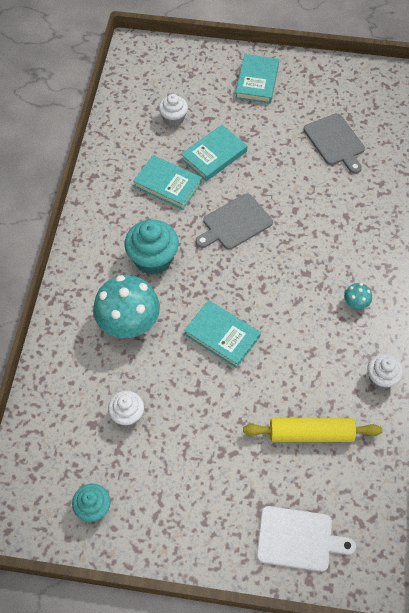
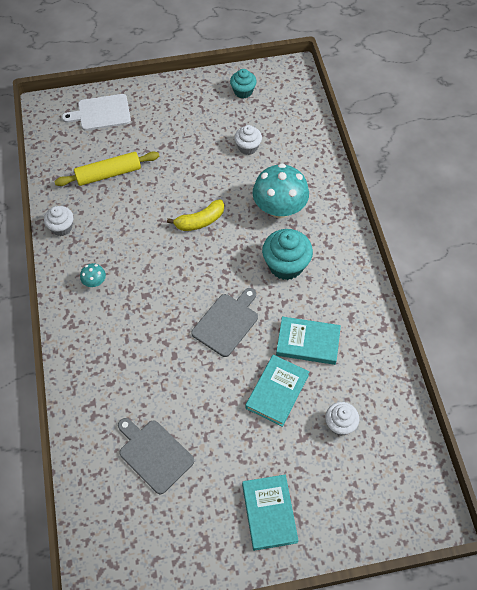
camera: 160 degrees right, 0 degrees up
turquoise book [184,300,261,368] -> yellow banana [167,199,224,231]

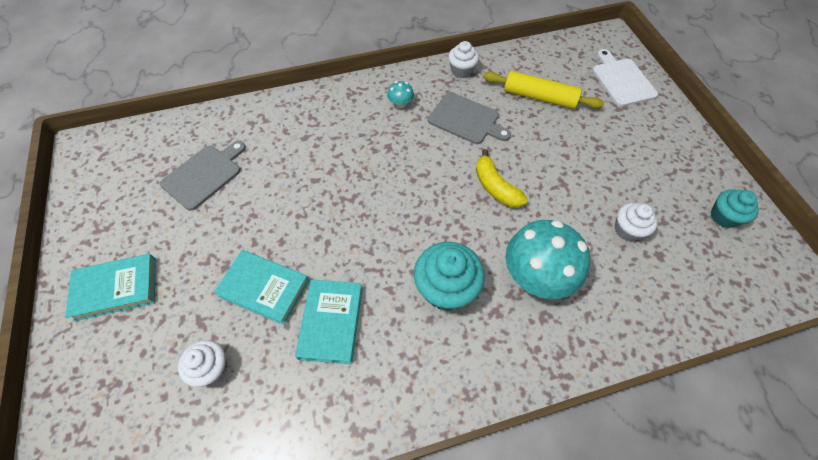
camera: 85 degrees right, 0 degrees up
yellow rolling pin [54,151,159,186] -> yellow rolling pin turned 45 degrees counterclockwise [483,71,604,109]
grey cutting board [191,288,258,357] -> grey cutting board moved to [428,92,511,144]

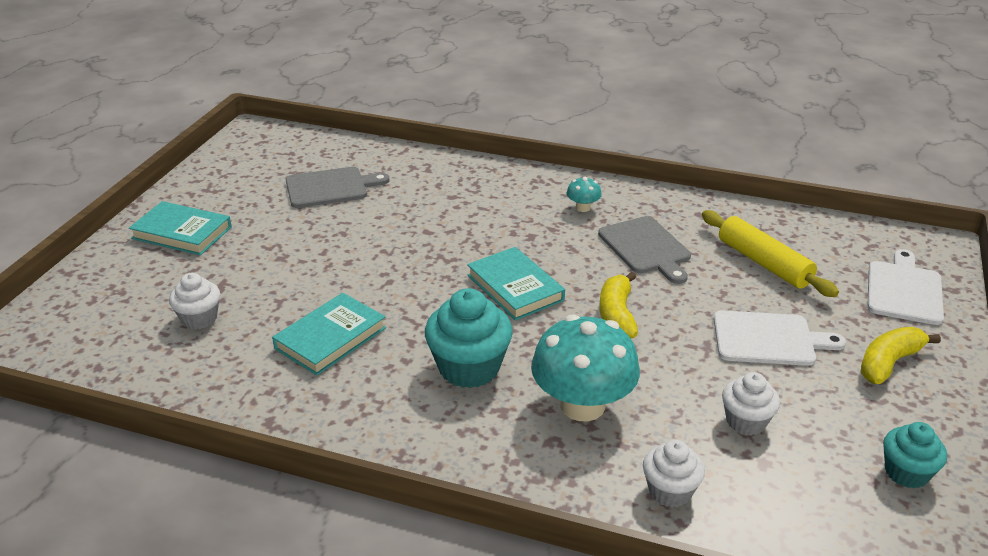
camera: 35 degrees right, 25 degrees down
turquoise book [213,250,309,325] -> turquoise book moved to [467,247,565,321]
white cupcake [448,41,479,78] -> white cupcake moved to [643,440,705,507]
none -> white cutting board [714,310,846,366]
none -> yellow banana [860,327,941,384]

